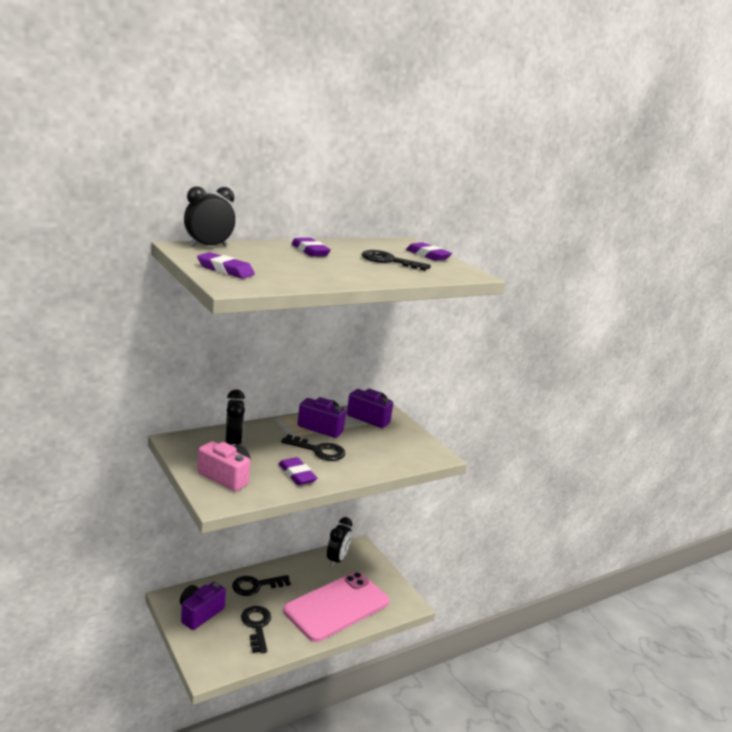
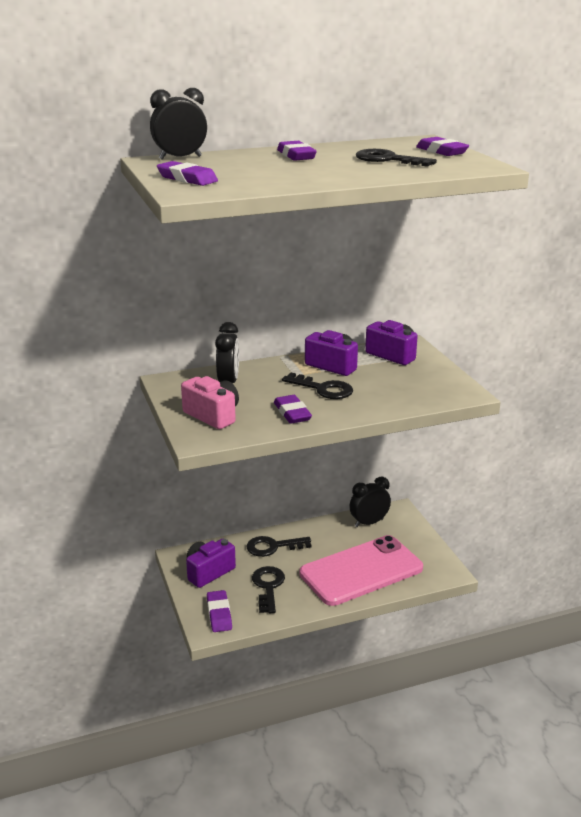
camera: 15 degrees right, 5 degrees up
black clock [327,517,352,567] -> black clock turned 150 degrees counterclockwise [349,477,391,527]
none -> purple eraser [207,590,232,632]

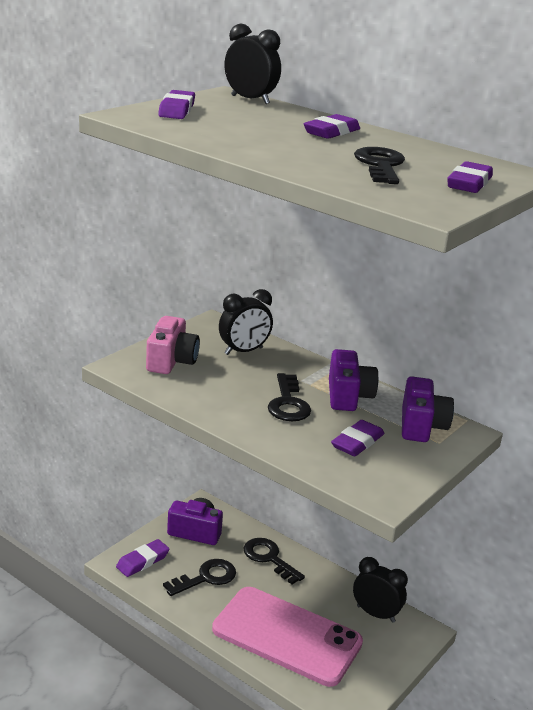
camera: 55 degrees right, 0 degrees up
purple eraser [274,395,312,424] -> purple eraser moved to [331,420,384,456]

